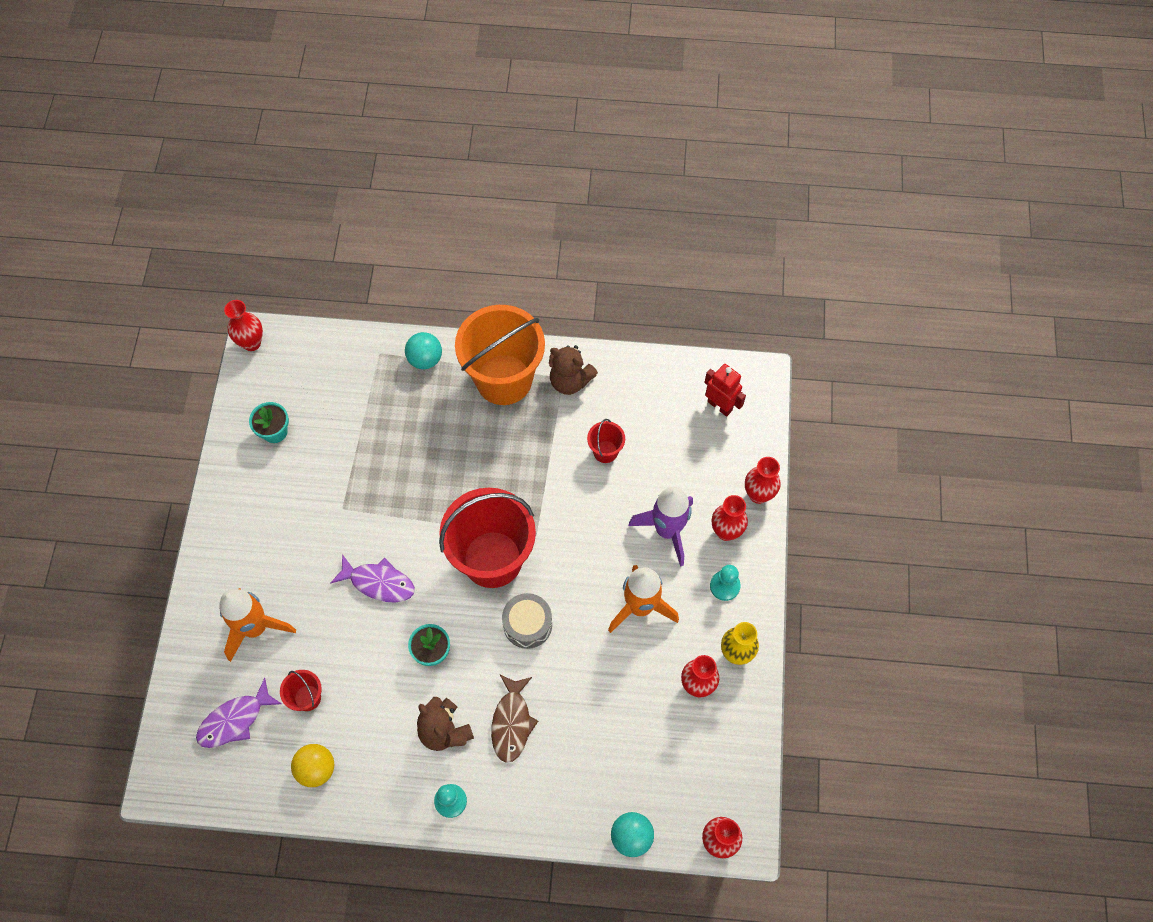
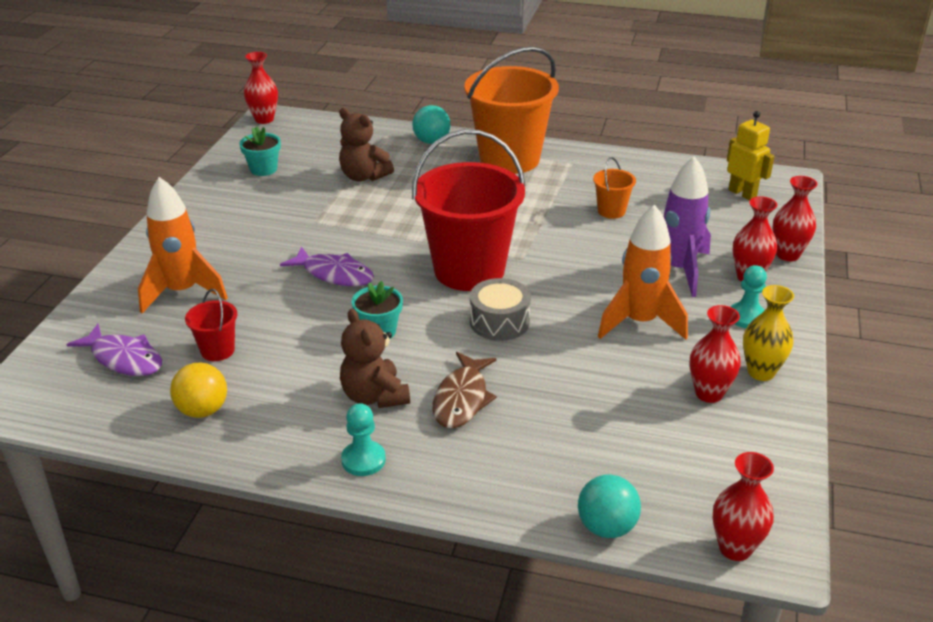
camera: 10 degrees right, 30 degrees down
purple fish [196,678,282,748] -> purple fish turned 120 degrees counterclockwise [66,324,162,376]
brown teddy bear [549,345,598,395] -> brown teddy bear moved to [339,108,394,182]
red bucket [587,419,625,463] -> orange bucket [593,157,636,219]
red robot [704,364,746,417] -> yellow robot [727,111,775,201]

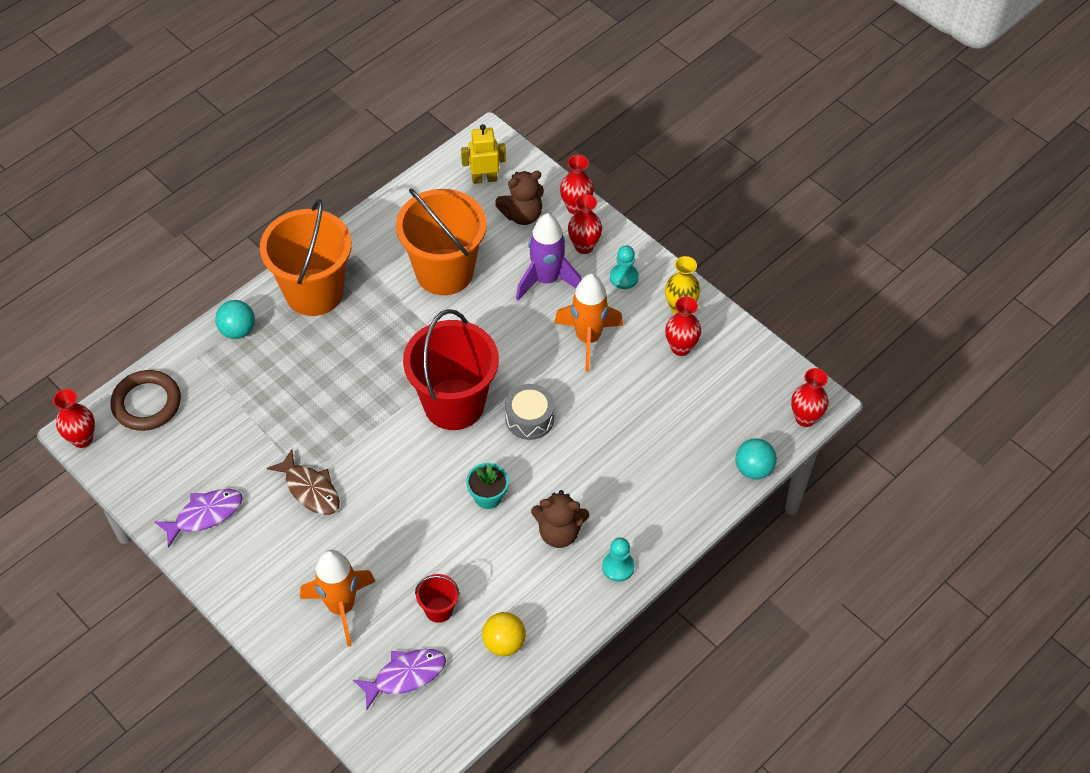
camera: 60 degrees left, 20 degrees up
turquoise flower pot [239,127,281,176] -> none
purple fish [280,246,374,286] -> purple fish moved to [154,489,243,548]
brown teddy bear [339,108,394,182] -> brown teddy bear moved to [495,171,544,225]
brown fish [433,352,497,428] -> brown fish moved to [267,449,340,515]
orange bucket [593,157,636,219] -> orange bucket [396,188,487,295], size x2.35
none -> brown ring [110,370,181,431]

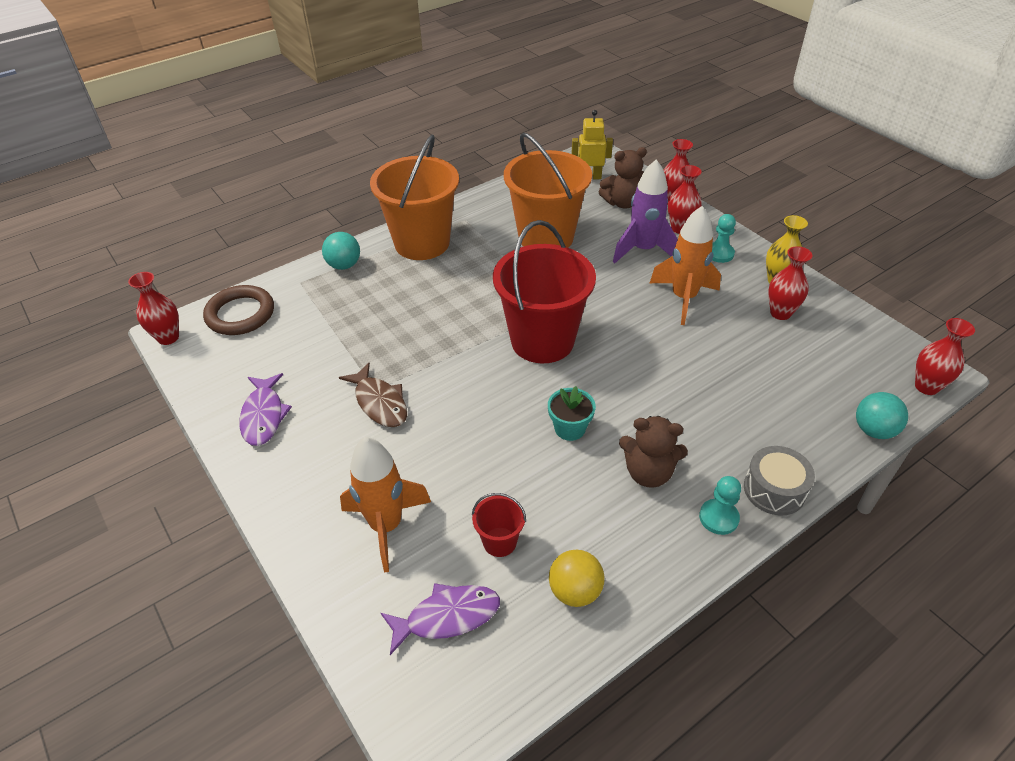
camera: 10 degrees right, 10 degrees down
purple fish [154,489,243,548] -> purple fish turned 105 degrees clockwise [239,373,292,446]
grey drum [505,384,554,440] -> grey drum moved to [744,446,815,515]

